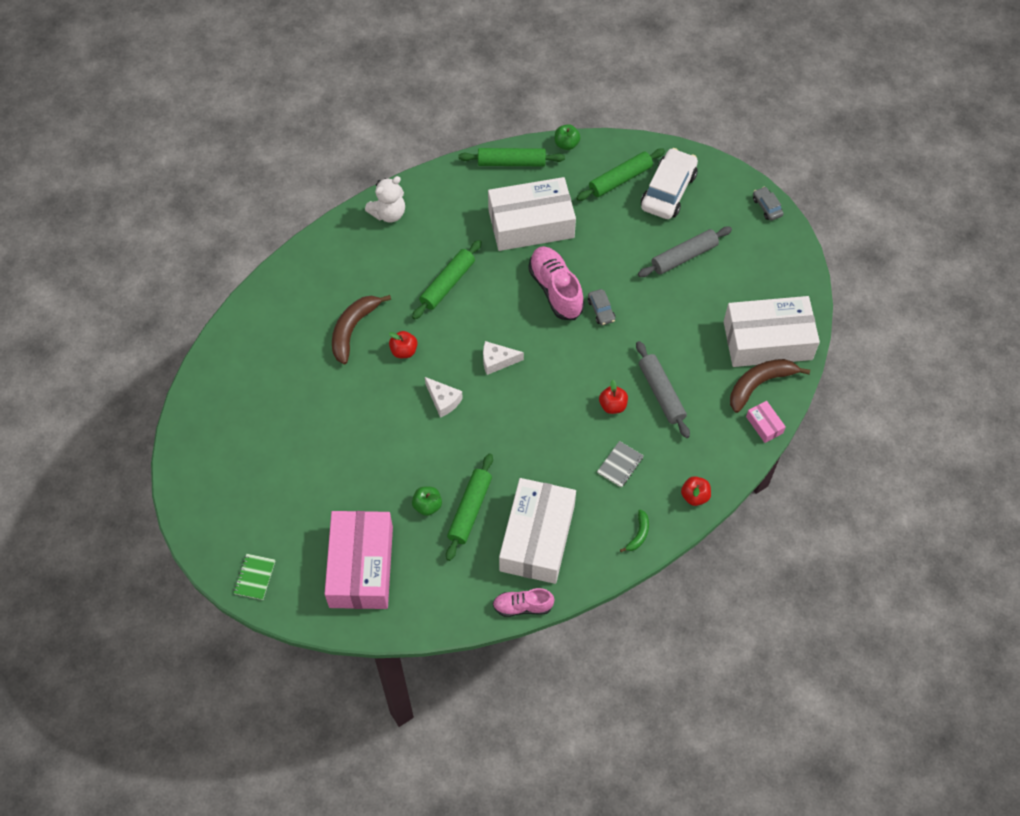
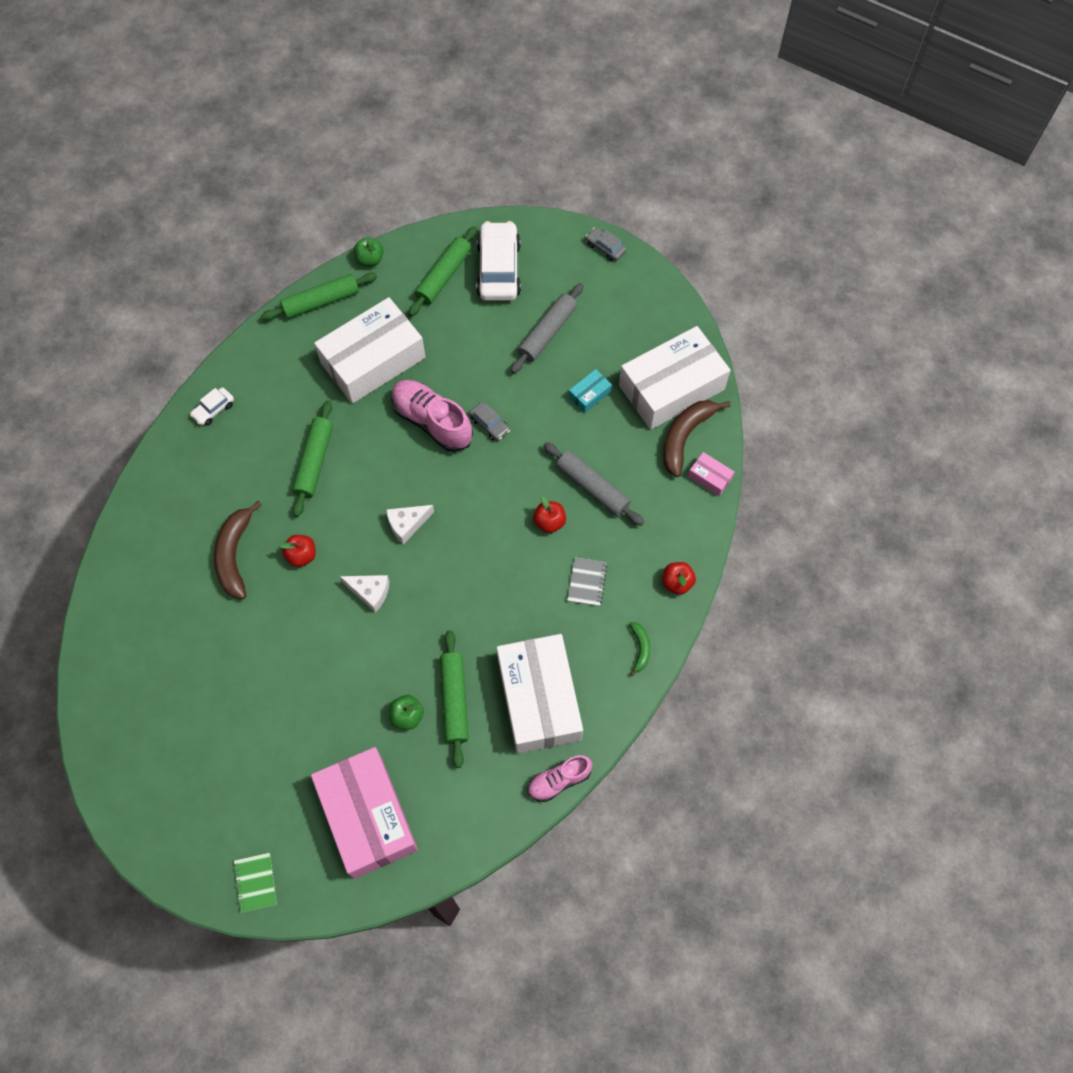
camera: 25 degrees left, 5 degrees up
white teddy bear [365,176,405,223] -> white car [190,387,234,426]
none -> turquoise box [569,369,612,413]

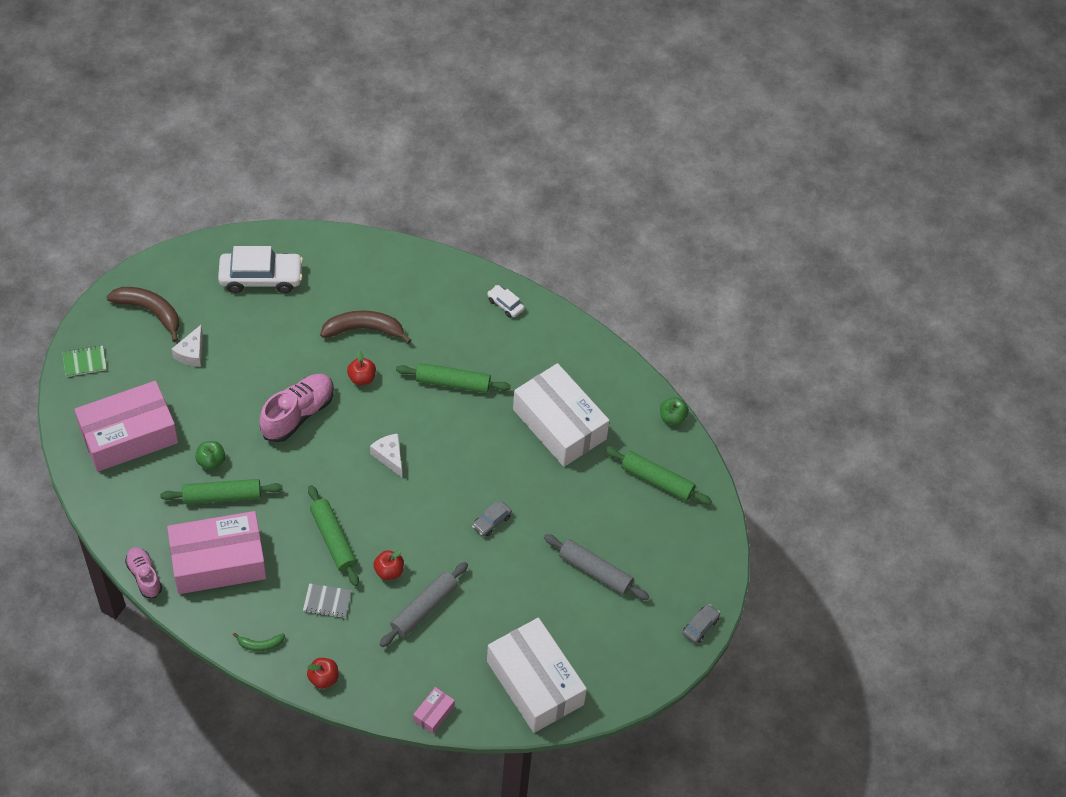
camera: 85 degrees right, 10 degrees down
green rolling pin [261,273,377,320] -> green rolling pin moved to [308,485,359,586]
white cheese [340,575,389,613] -> white cheese moved to [171,325,203,367]
pink shoe [392,380,473,452] -> pink shoe moved to [259,374,334,442]
white car [476,221,521,301] -> white car moved to [218,246,303,293]
white box [497,634,583,754] -> pink box [167,511,267,594]
turquoise box [569,369,612,413] -> none
brown banana [663,400,731,477] -> brown banana moved to [106,287,179,342]

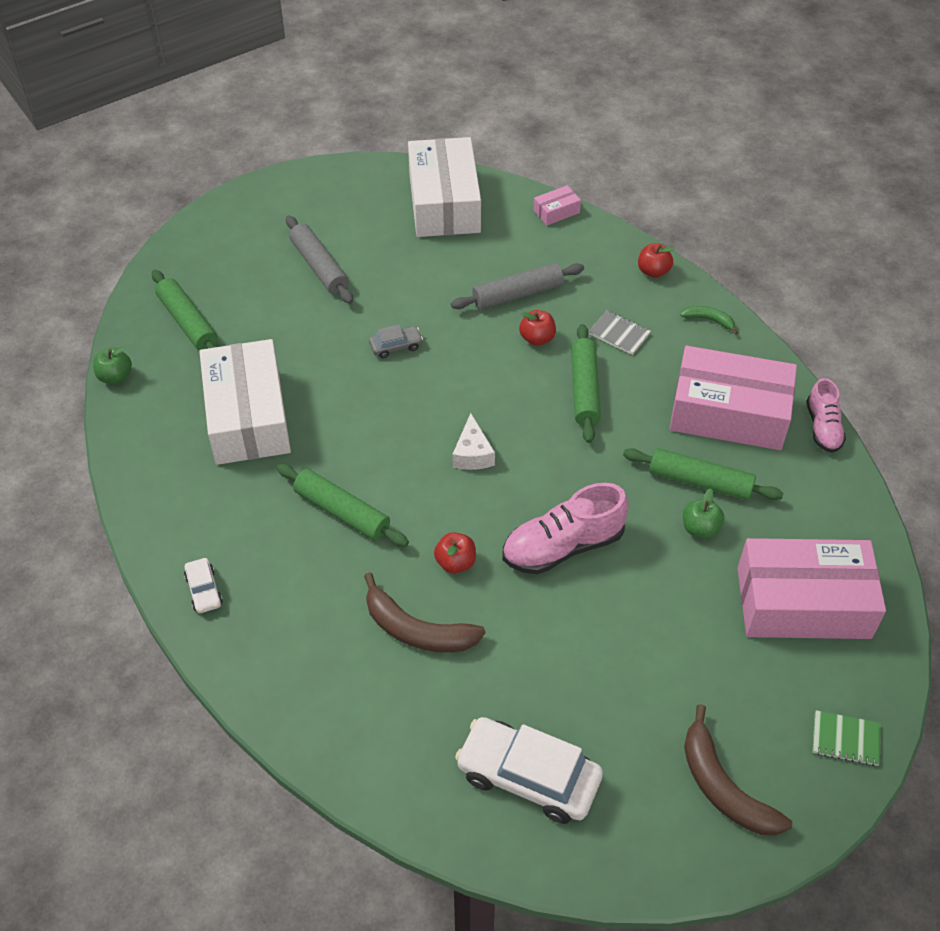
camera: 150 degrees left, 5 degrees down
white cheese [171,325,203,367] -> none
grey car [683,604,720,643] -> none

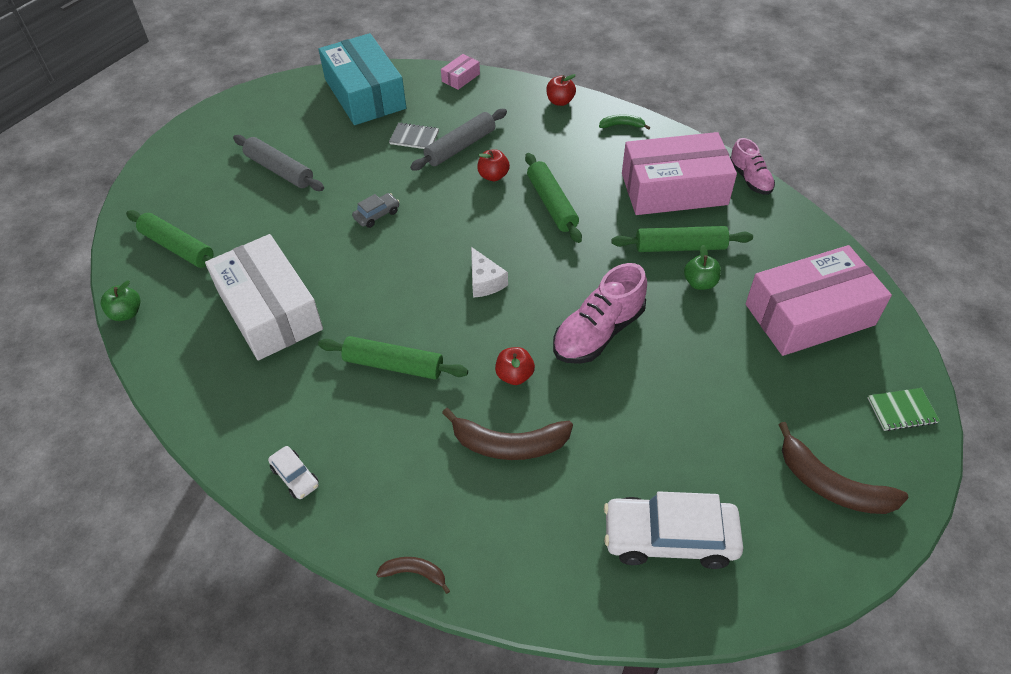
camera: 20 degrees left, 0 degrees up
white box [408,137,481,237] -> turquoise box [318,33,406,125]
grey notebook [589,310,651,355] -> grey notebook moved to [389,122,439,149]
none -> brown banana [376,557,450,594]

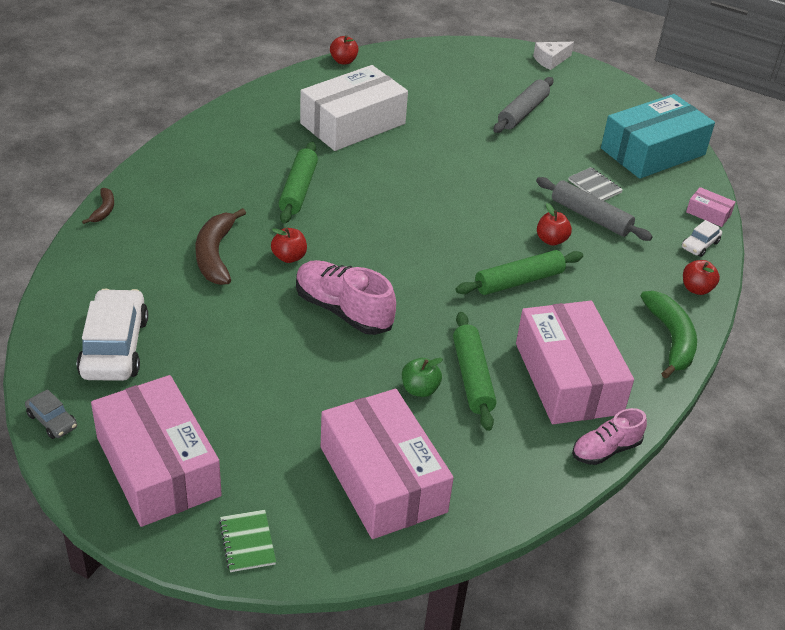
camera: 80 degrees right, 10 degrees down
green apple [101,280,141,321] -> red apple [330,35,358,64]
green rolling pin [126,210,213,268] -> none
white car [268,446,319,499] -> white car moved to [682,220,722,257]
grey car [352,193,400,228] -> grey car moved to [25,389,77,439]
grey notebook [389,122,439,149] -> grey notebook turned 45 degrees counterclockwise [568,167,623,201]
white cheese [471,247,508,298] -> white cheese moved to [533,42,574,70]
green banana [599,114,650,130] -> green banana [641,291,697,378], size x1.92
brown banana [778,422,909,514] -> pink box [91,375,222,527]

